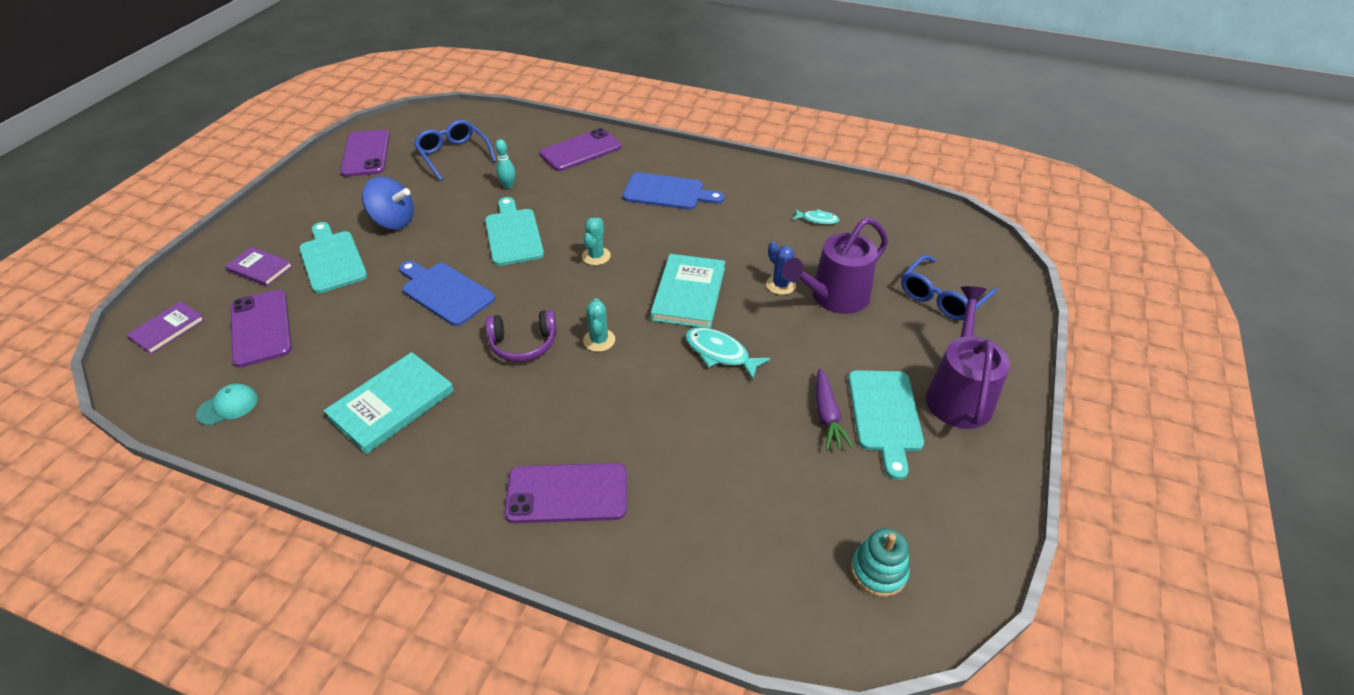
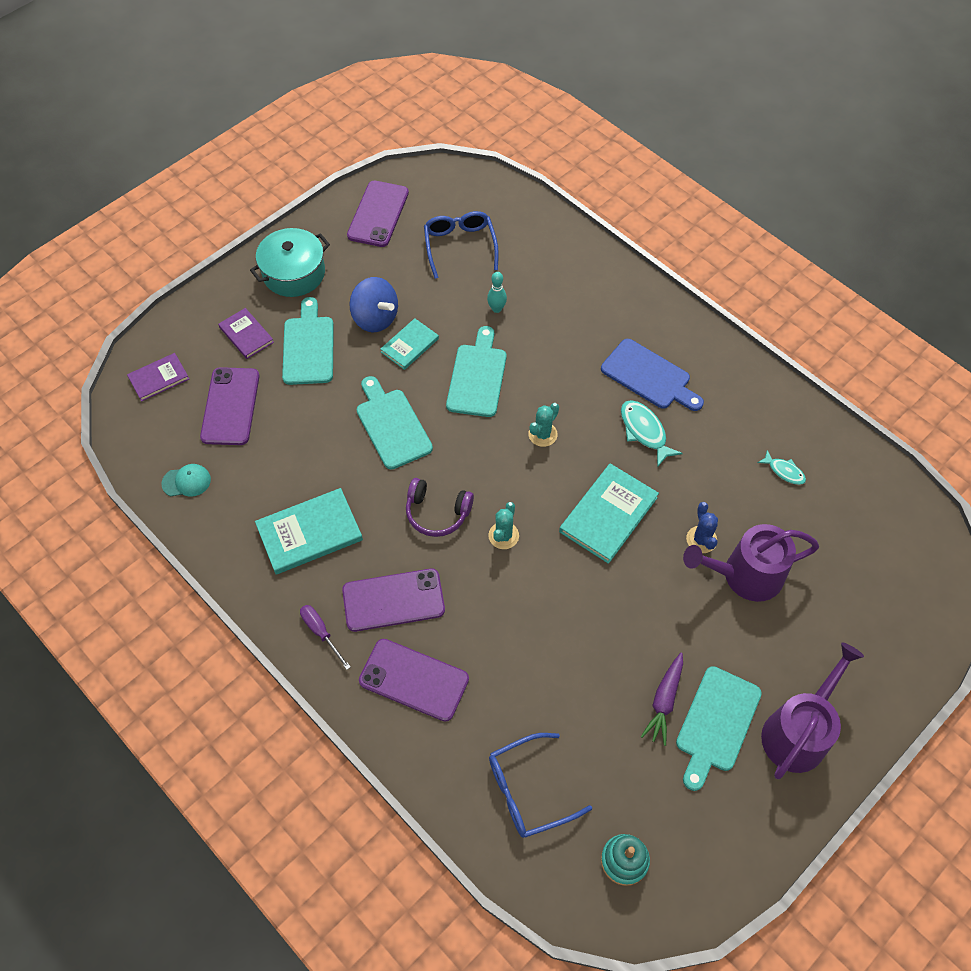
camera: 25 degrees right, 15 degrees up
blue cutting board [399,261,495,326] -> turquoise cutting board [357,376,433,470]
purple phone [540,128,622,171] -> purple phone moved to [342,569,445,632]
turquoise fish [685,327,771,380] -> turquoise fish moved to [621,400,683,467]
blue glasses [901,255,997,321] -> blue glasses moved to [489,733,592,838]
none -> turquoise pot [250,228,330,297]
none -> purple screwdriver [300,605,351,670]
none -> turquoise book [381,318,439,370]

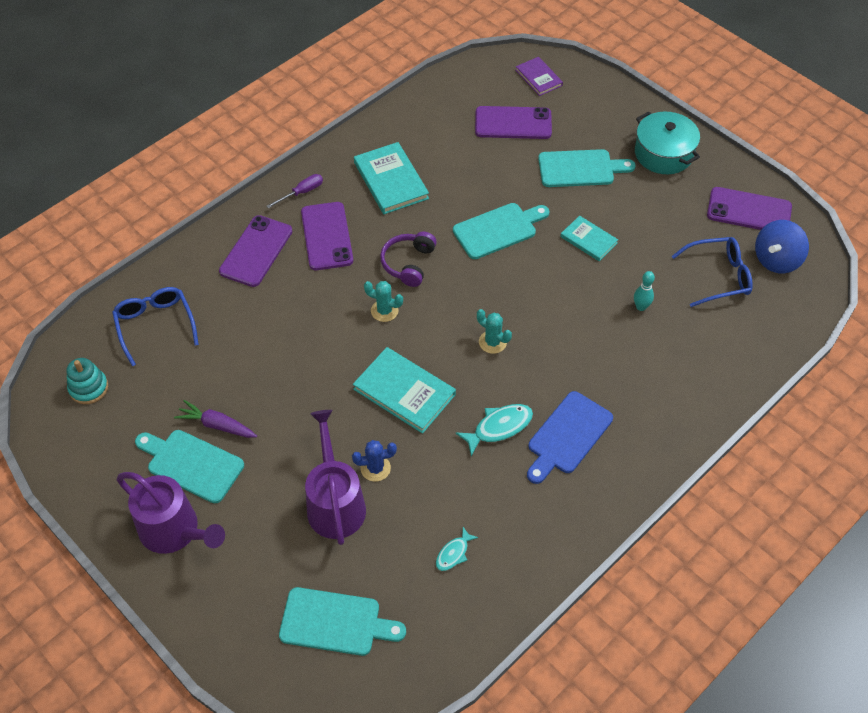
camera: 90 degrees right, 5 degrees down
turquoise cap [161,464,211,496] -> none
purple book [218,308,274,359] -> none
blue spinning top [350,277,398,332] -> blue spinning top moved to [755,220,809,273]
turquoise cutting board [446,326,506,417] -> turquoise cutting board moved to [279,587,406,656]

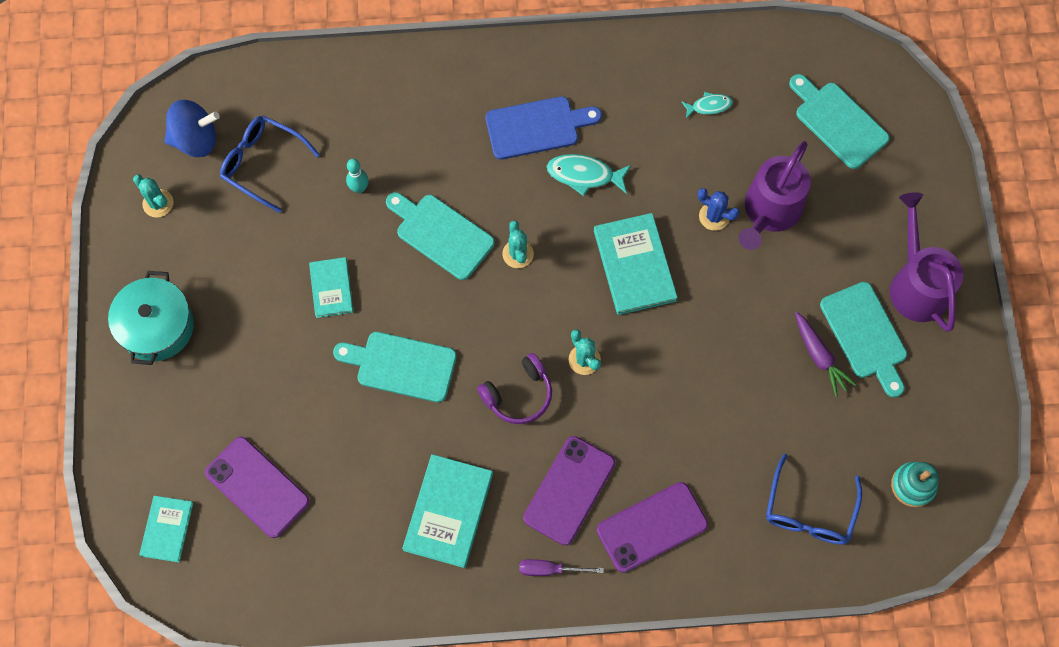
camera: 140 degrees left, 15 degrees up
purple book [515,57,563,96] -> turquoise book [139,496,193,562]
turquoise cutting board [538,149,635,187] -> turquoise cutting board moved to [386,192,495,280]
purple phone [707,187,792,230] -> turquoise cactus [133,175,174,218]

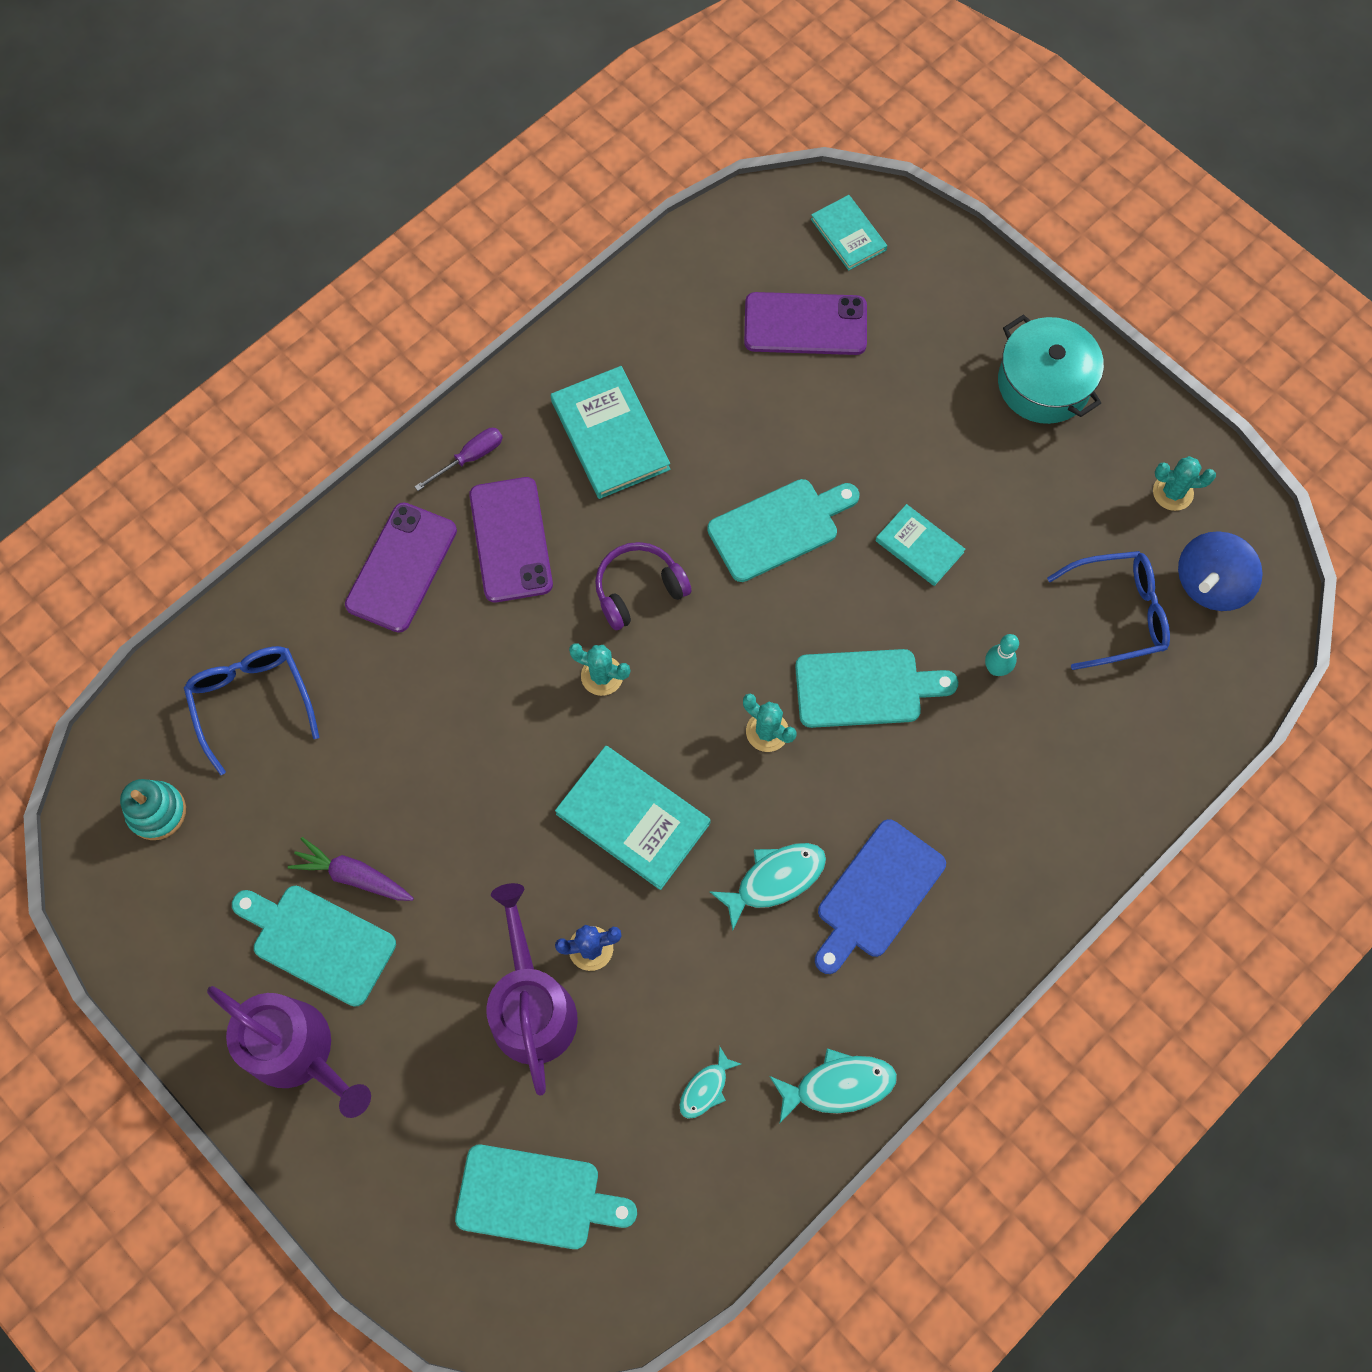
camera: 140 degrees right, 0 degrees up
purple headphones [477,353,552,424] -> purple headphones turned 45 degrees clockwise [595,542,691,630]
none -> turquoise fish [769,1048,897,1123]

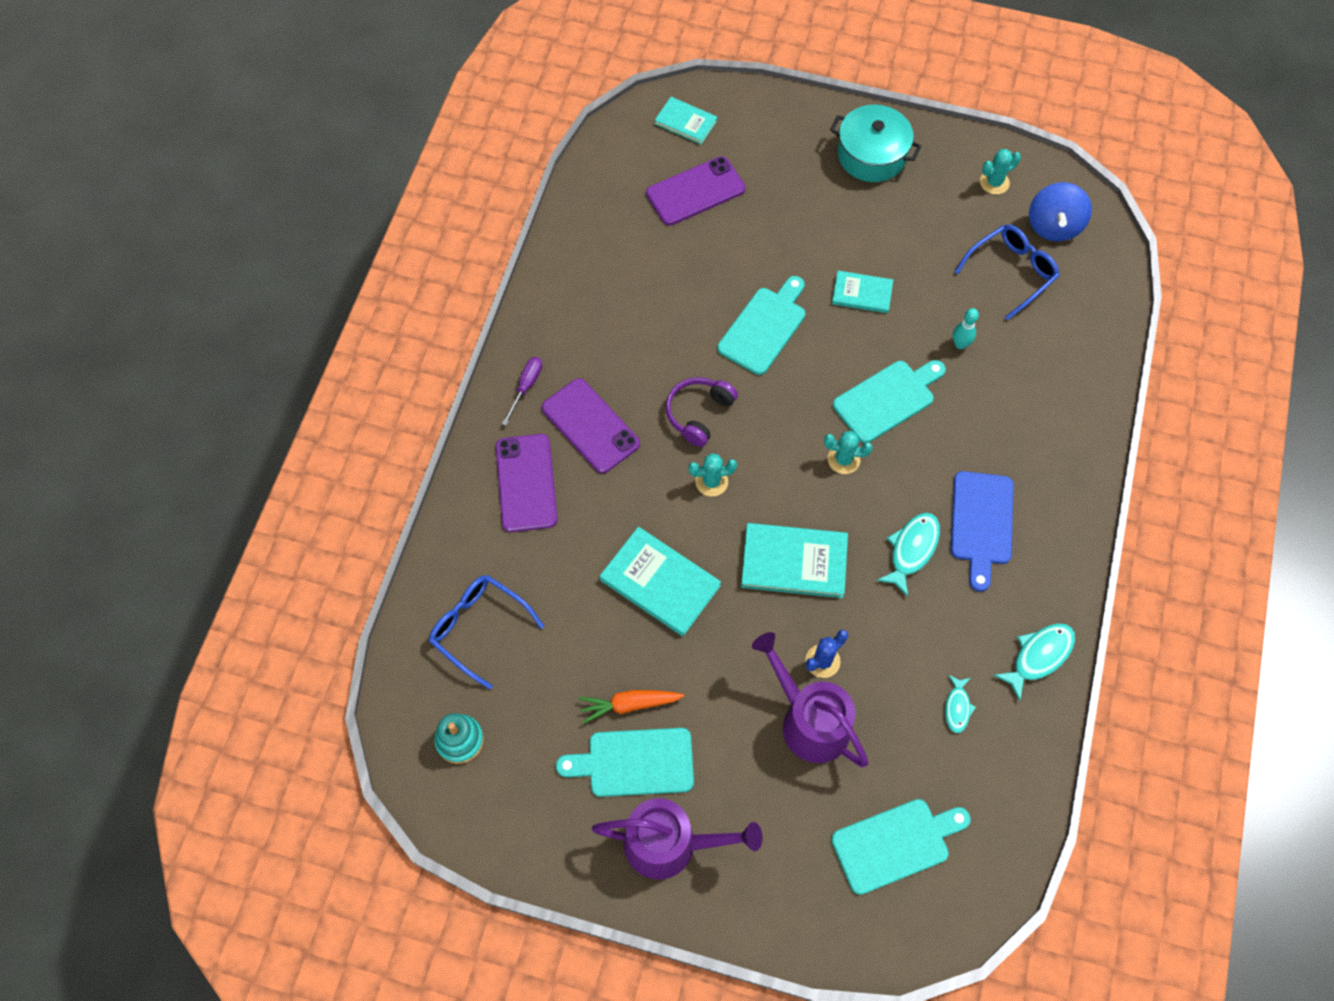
camera: 30 degrees left, 5 degrees down
purple carrot [288,837,414,901] -> orange carrot [579,690,684,724]
turquoise book [551,366,670,499] -> turquoise book moved to [600,527,721,636]

